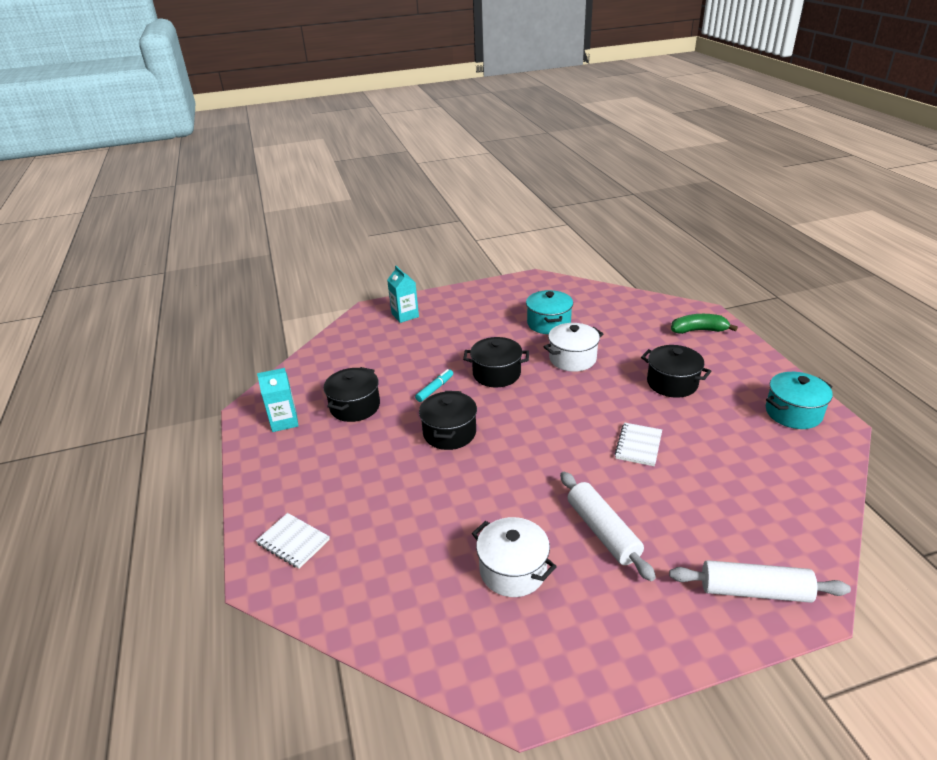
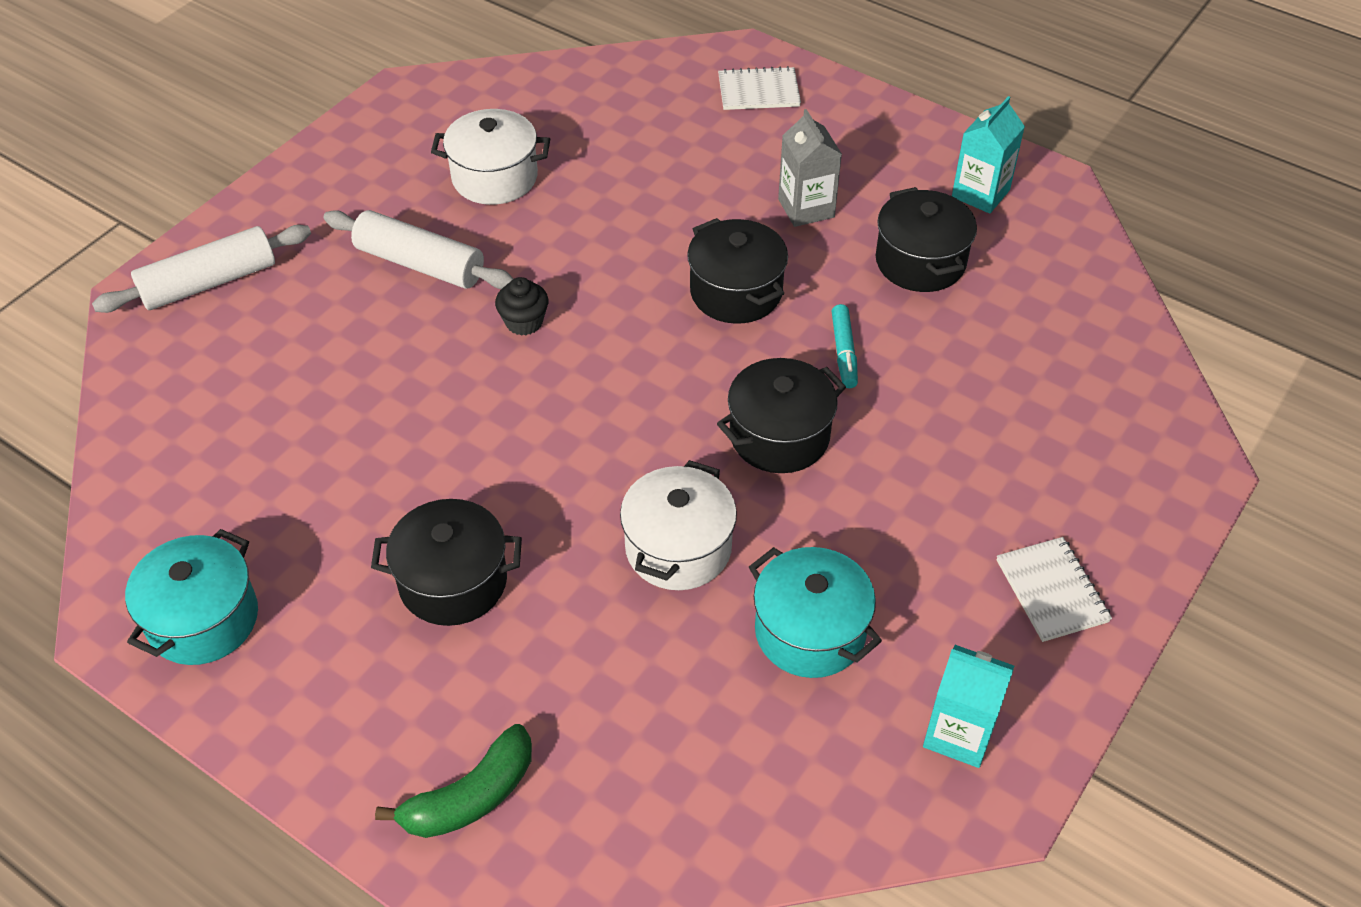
camera: 140 degrees right, 15 degrees up
turquoise carton [387,266,419,323] -> turquoise carton moved to [923,645,1014,768]
white notebook [614,423,662,466] -> white notebook moved to [997,537,1112,642]
none -> black cupcake [495,277,548,336]
none -> grey carton [778,109,842,227]

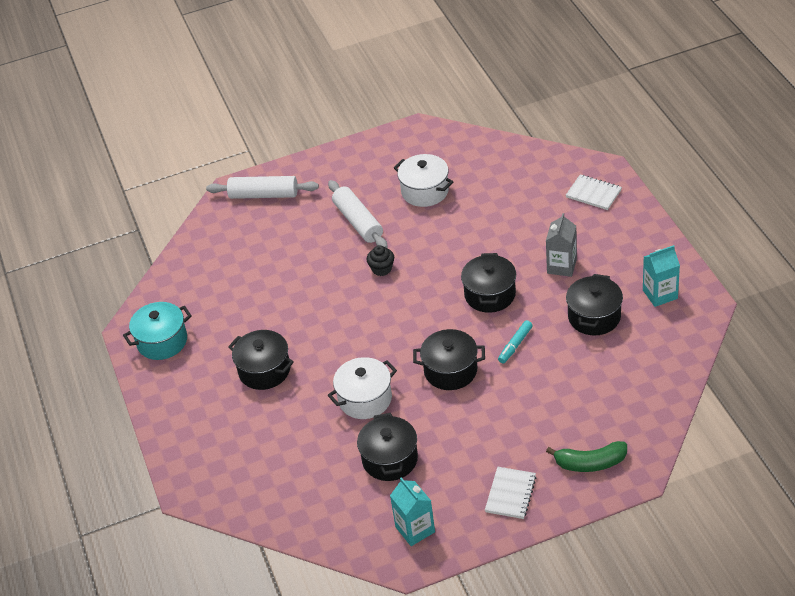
camera: 40 degrees right, 5 degrees down
green banana [375,724,532,838] -> green banana moved to [546,441,627,472]
turquoise pot [749,547,882,678] -> black pot [357,413,418,481]

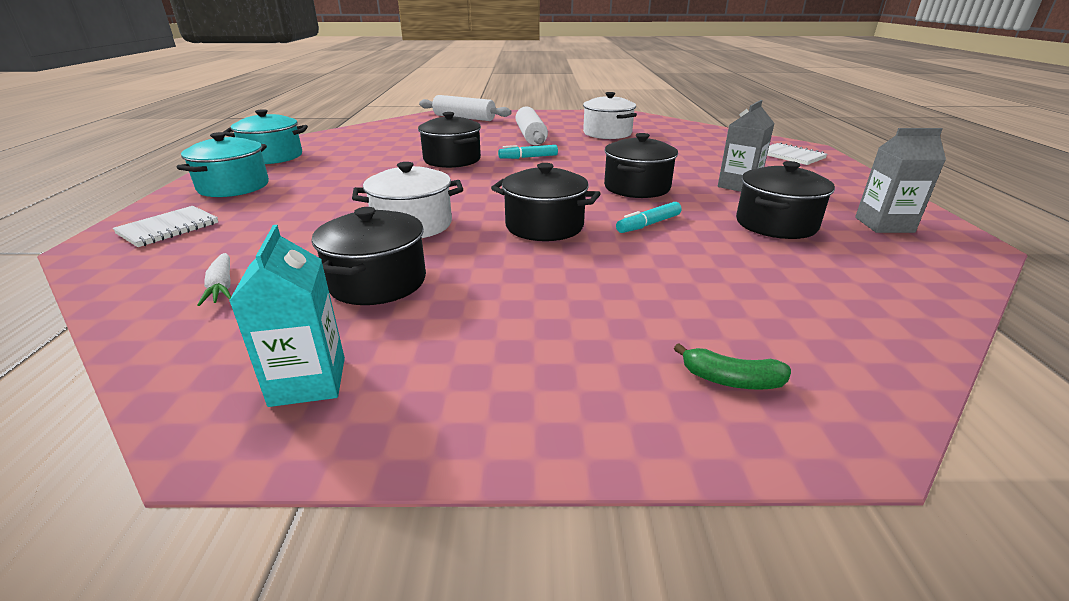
camera: 15 degrees right, 15 degrees down
black pot [228,330,294,390] -> black pot moved to [418,112,481,168]
black cupcake [366,245,394,276] -> turquoise marker [498,145,558,159]
white notebook [485,467,536,519] -> white notebook moved to [112,206,218,247]
green banana [546,441,627,472] -> green banana [674,343,791,390], size x0.62
turquoise carton [643,245,680,307] -> grey carton [855,128,946,233]
none -> turquoise pot [176,132,269,197]
none -> white carrot [197,253,231,306]

